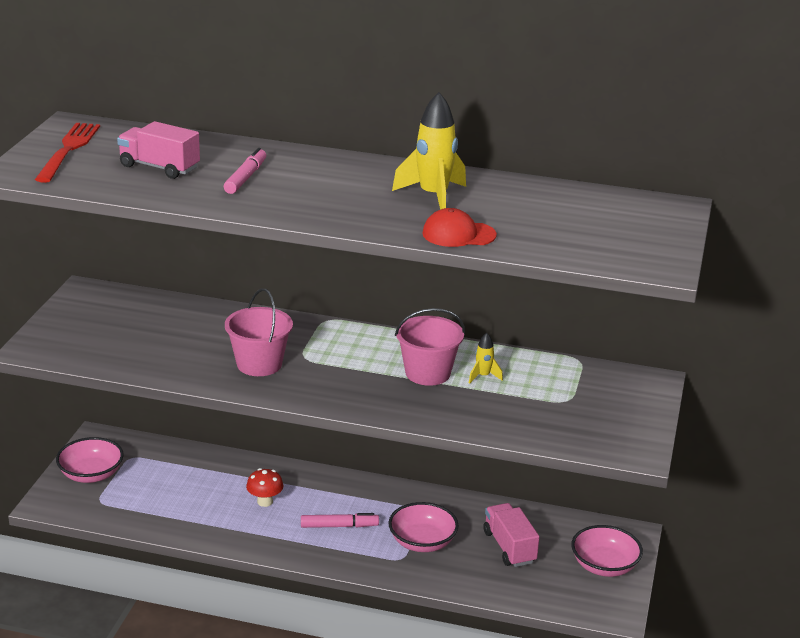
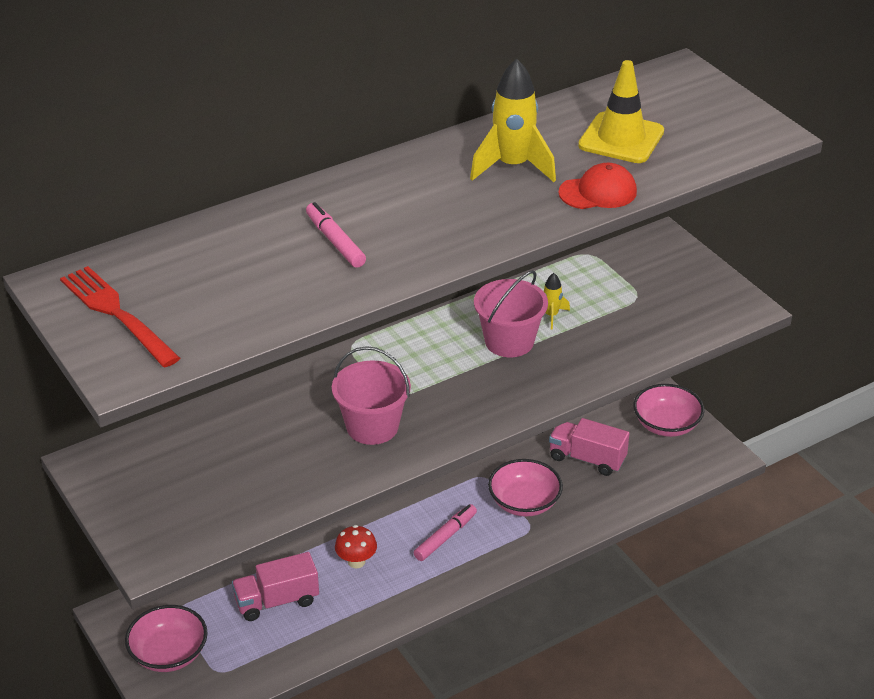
camera: 45 degrees left, 10 degrees up
pink truck [117,121,200,179] -> pink truck moved to [232,552,319,621]
red cap [422,208,497,247] -> red cap turned 150 degrees counterclockwise [558,163,637,209]
none -> yellow traffic cone [578,60,664,163]

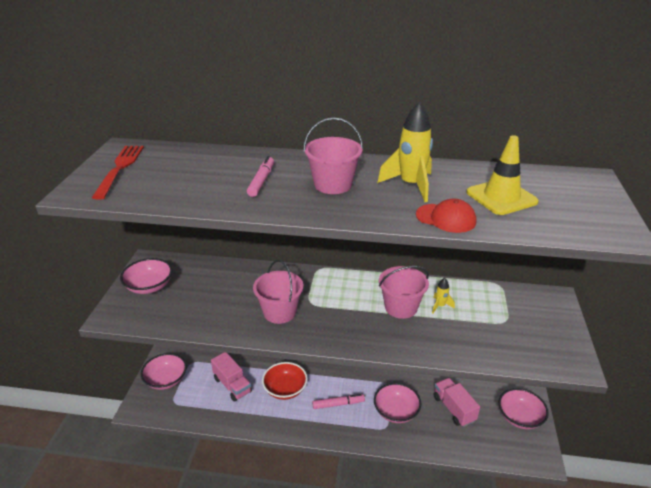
camera: 40 degrees right, 5 degrees down
pink truck [232,552,319,621] -> pink truck turned 150 degrees counterclockwise [211,352,252,402]
red mushroom [335,525,377,568] -> red bowl [262,362,308,400]
none -> pink bowl [120,258,172,294]
none -> pink bucket [303,117,363,194]

